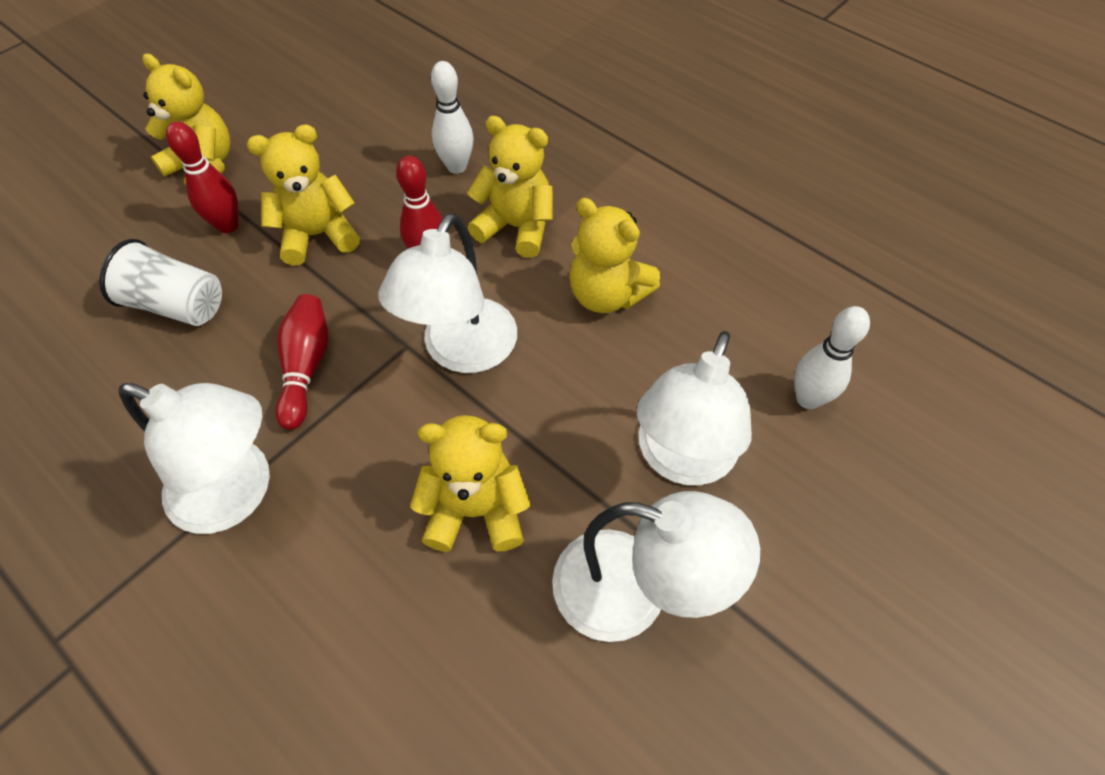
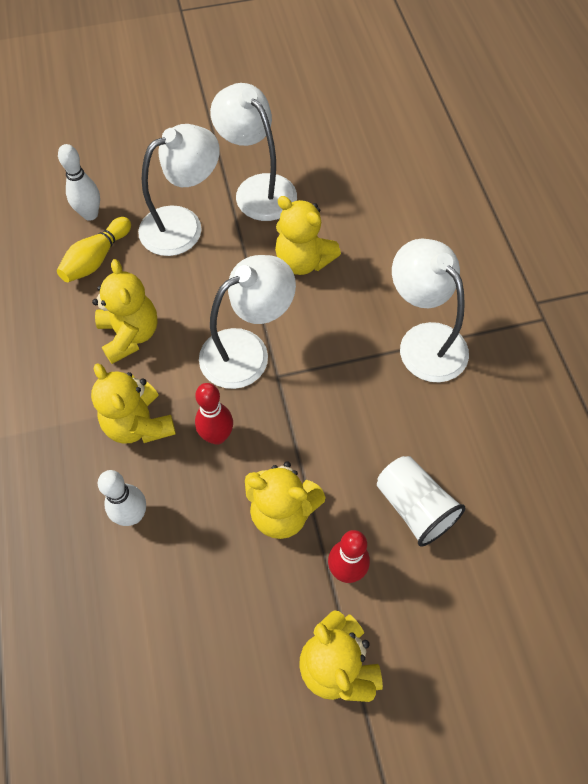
camera: 145 degrees left, 5 degrees up
red bowling pin [275,294,328,430] -> none
none -> yellow bowling pin [57,217,131,282]

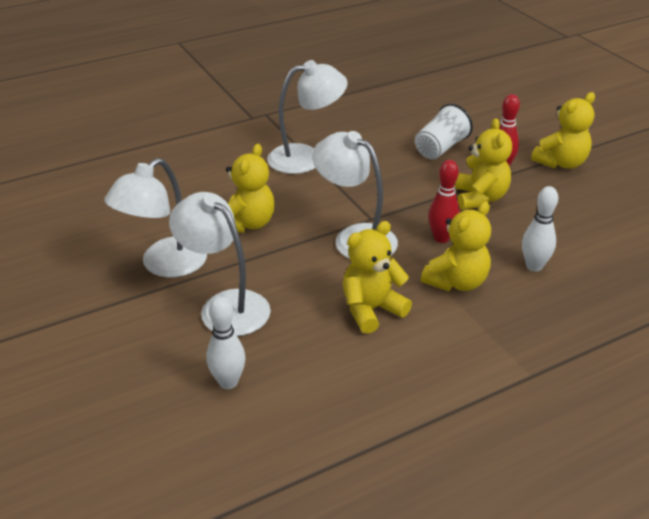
camera: 105 degrees left, 25 degrees down
yellow bowling pin [57,217,131,282] -> none
white lamp [392,239,469,382] -> white lamp turned 150 degrees counterclockwise [267,60,347,174]

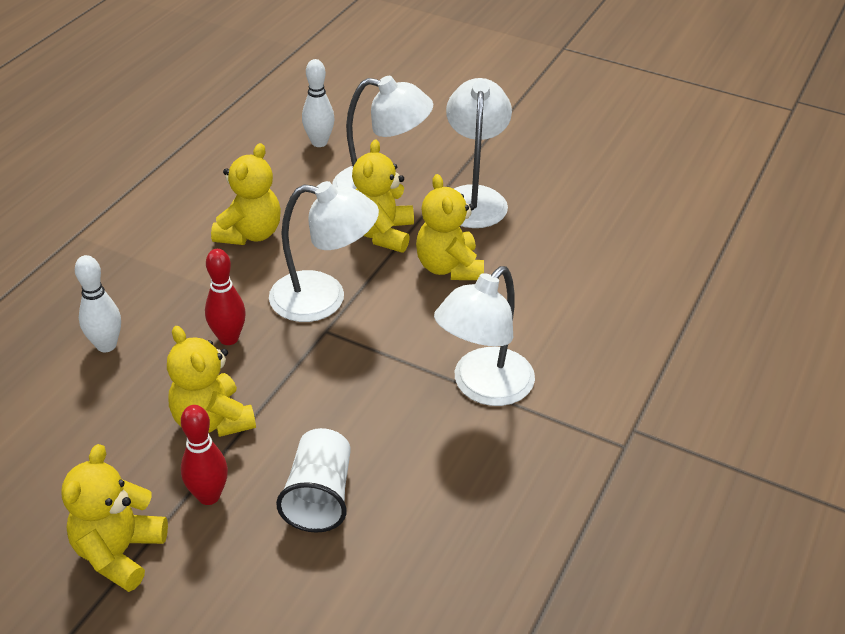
camera: 145 degrees right, 5 degrees up
yellow teddy bear [421,201,491,291] -> yellow teddy bear moved to [352,139,414,253]

